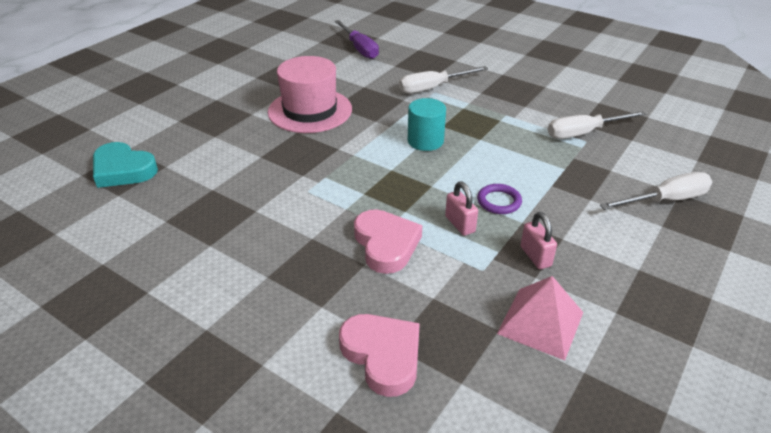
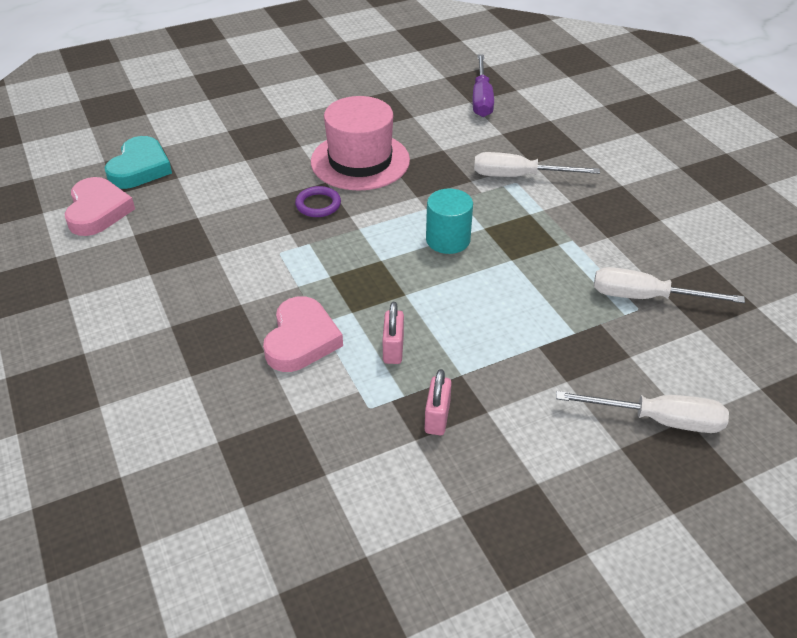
camera: 30 degrees right, 5 degrees up
turquoise heart [93,142,158,188] -> turquoise heart turned 135 degrees counterclockwise [105,136,172,189]
pink heart [339,314,420,397] -> pink heart moved to [65,177,135,236]
purple ring [477,184,522,214] -> purple ring moved to [295,186,341,217]
pink pyramid [497,276,583,360] -> none

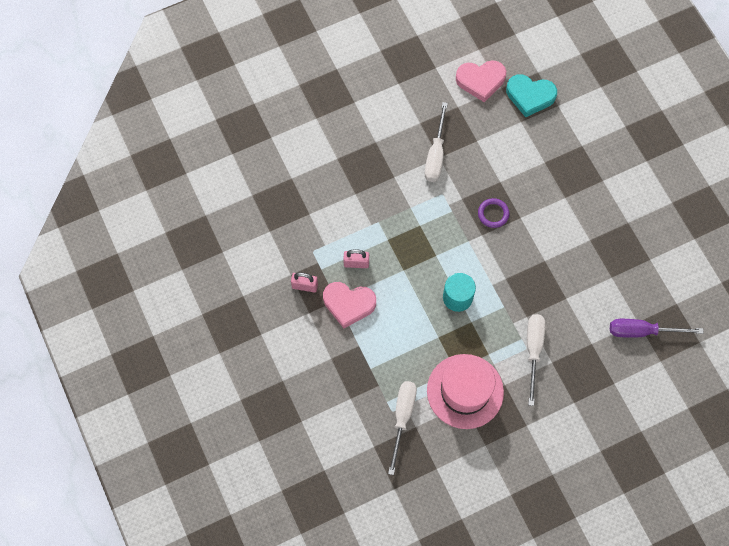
camera: 90 degrees right, 25 degrees up
pink heart [263,296,343,372] -> pink heart moved to [323,282,376,328]
pink hat [311,96,410,191] -> pink hat moved to [427,354,504,429]
white screwdriver [556,391,729,433] -> white screwdriver moved to [425,102,448,182]

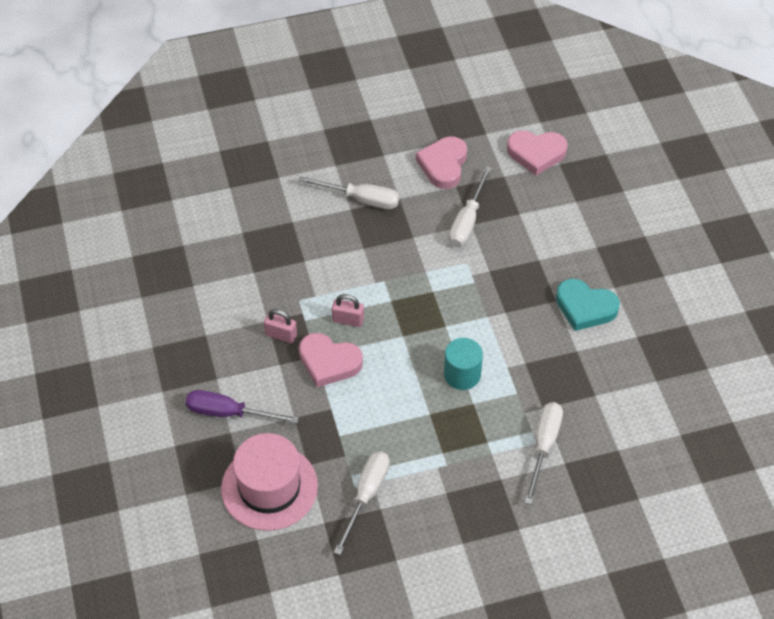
camera: 10 degrees right, 15 degrees down
pink hat [427,354,504,429] -> pink hat moved to [221,433,318,531]
purple ring [478,198,509,228] -> none
turquoise heart [506,74,557,117] -> turquoise heart moved to [556,278,620,331]
purple screwdriver [610,319,704,338] -> purple screwdriver moved to [186,390,299,423]
none -> white screwdriver [298,176,400,209]
none -> pink heart [416,136,467,189]

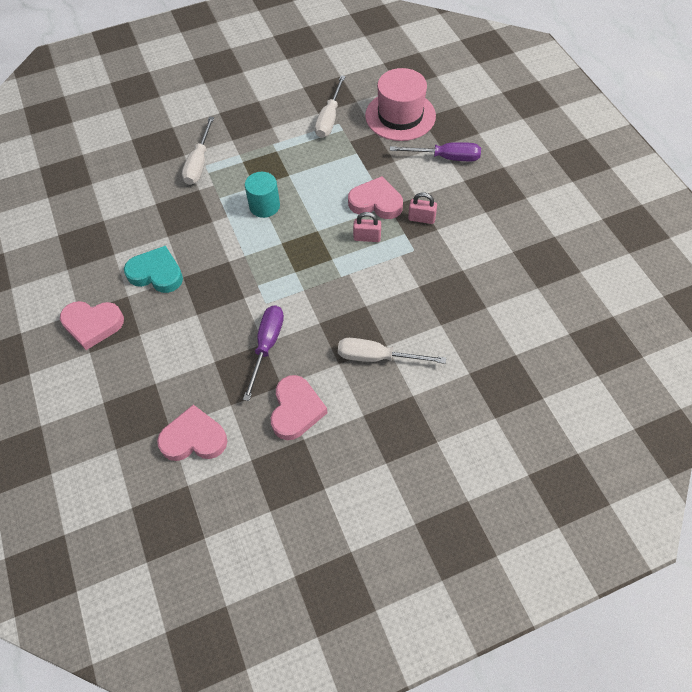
camera: 175 degrees right, 5 degrees up
white screwdriver [449,166,492,247] -> purple screwdriver [243,305,284,401]
none -> pink heart [60,301,124,350]

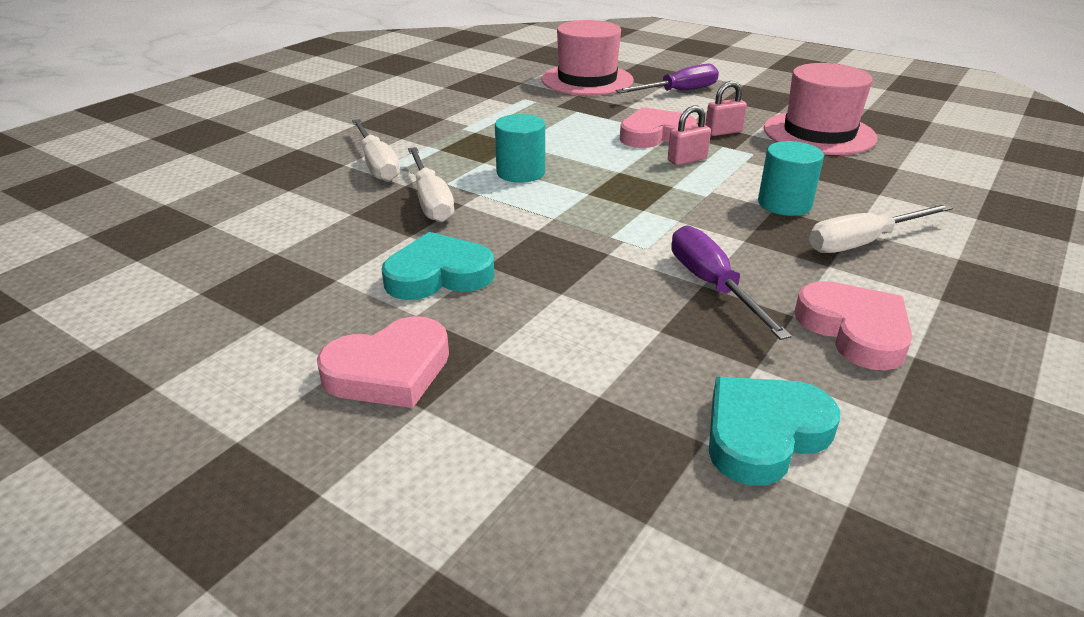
camera: 35 degrees left, 25 degrees down
pink heart [157,405,228,461] -> turquoise heart [709,377,840,486]
white screwdriver [315,75,346,138] -> white screwdriver moved to [408,147,454,223]
none -> turquoise cylinder [758,141,824,216]
none -> pink hat [764,63,877,155]

